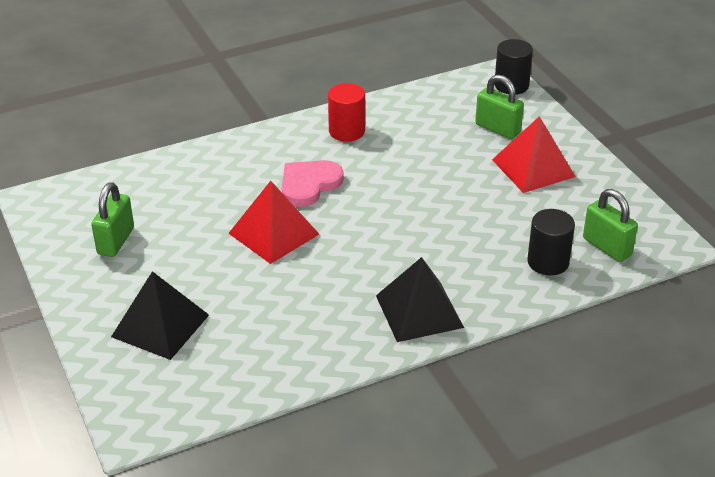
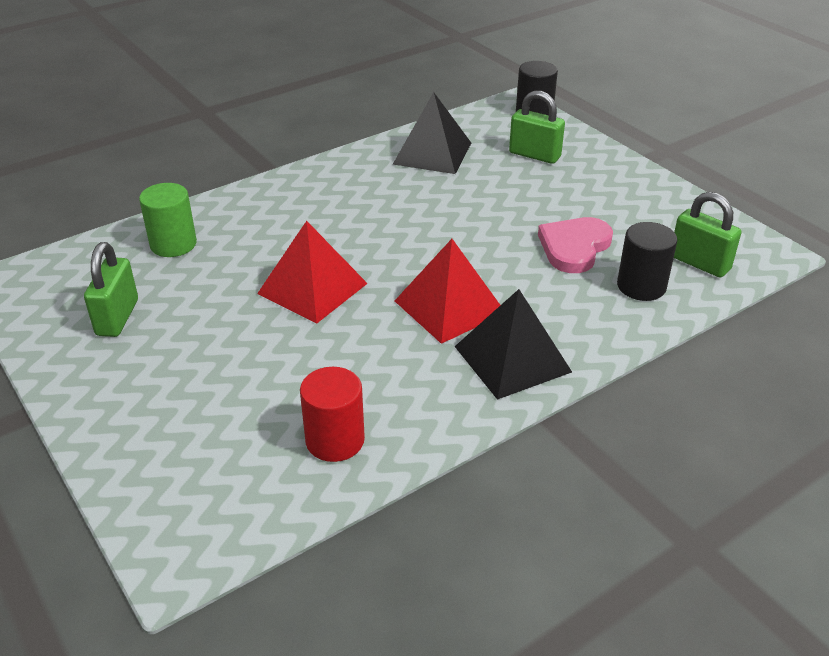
camera: 10 degrees left, 0 degrees up
black pyramid [111,271,209,360] -> black pyramid moved to [393,92,471,174]
pink heart [282,160,344,207] -> pink heart moved to [538,217,613,273]
red cylinder [328,83,365,142] -> red cylinder moved to [300,367,365,462]
red pyramid [492,116,576,193] -> red pyramid moved to [395,239,500,344]
none -> green cylinder [139,183,197,257]

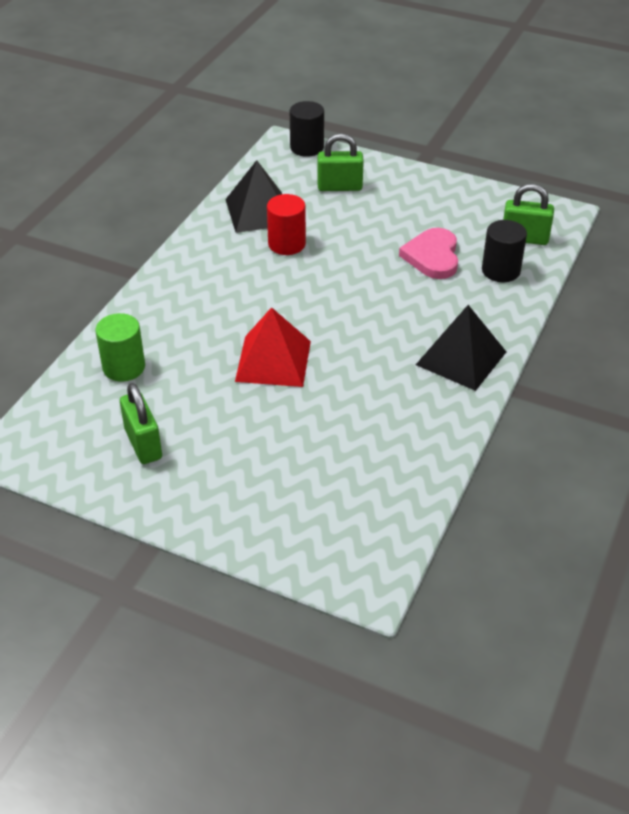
camera: 30 degrees left, 5 degrees up
red cylinder [300,367,365,462] -> red cylinder moved to [267,194,306,255]
red pyramid [395,239,500,344] -> none

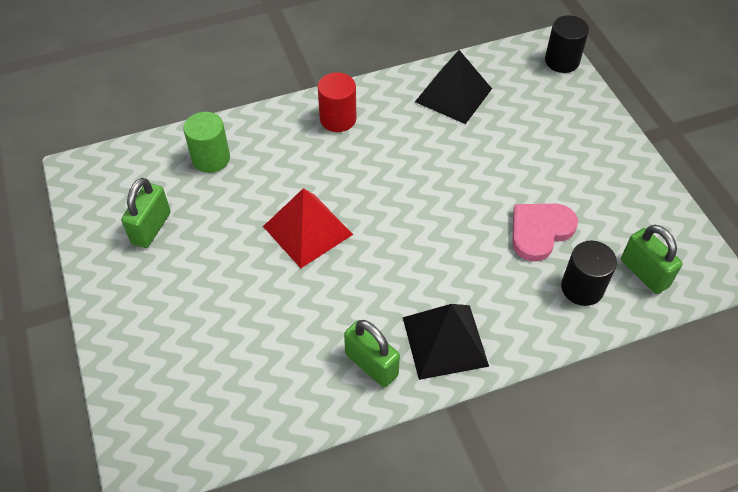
camera: 45 degrees right, 10 degrees up
red cylinder [267,194,306,255] -> red cylinder moved to [317,72,356,132]
green padlock [317,133,364,191] -> green padlock moved to [344,320,400,387]

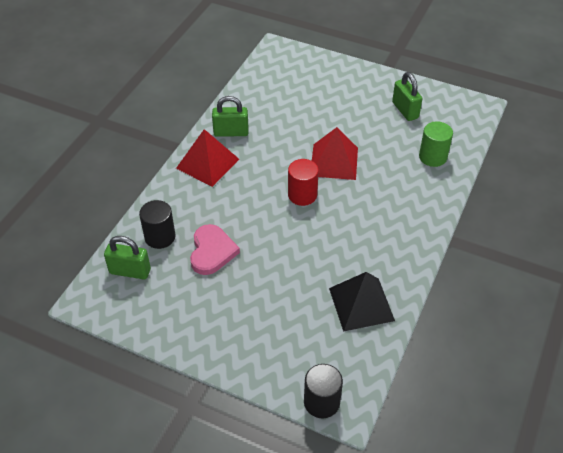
camera: 135 degrees right, 5 degrees down
red cylinder [317,72,356,132] -> red cylinder moved to [288,159,319,206]
black pyramid [403,304,489,380] -> red pyramid [176,129,239,187]

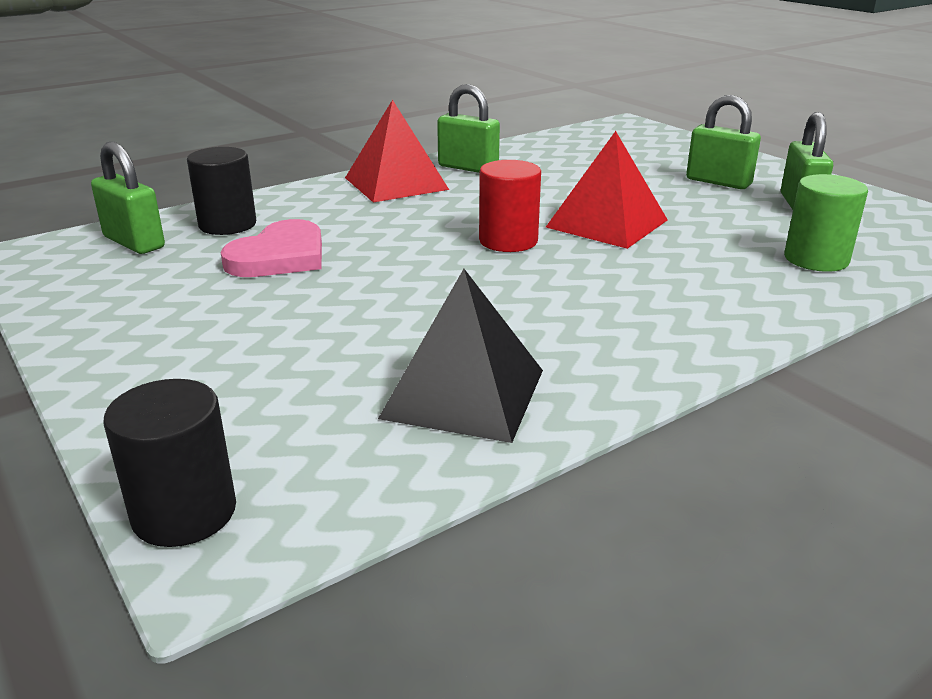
camera: 30 degrees right, 20 degrees down
none -> green padlock [686,95,761,189]

